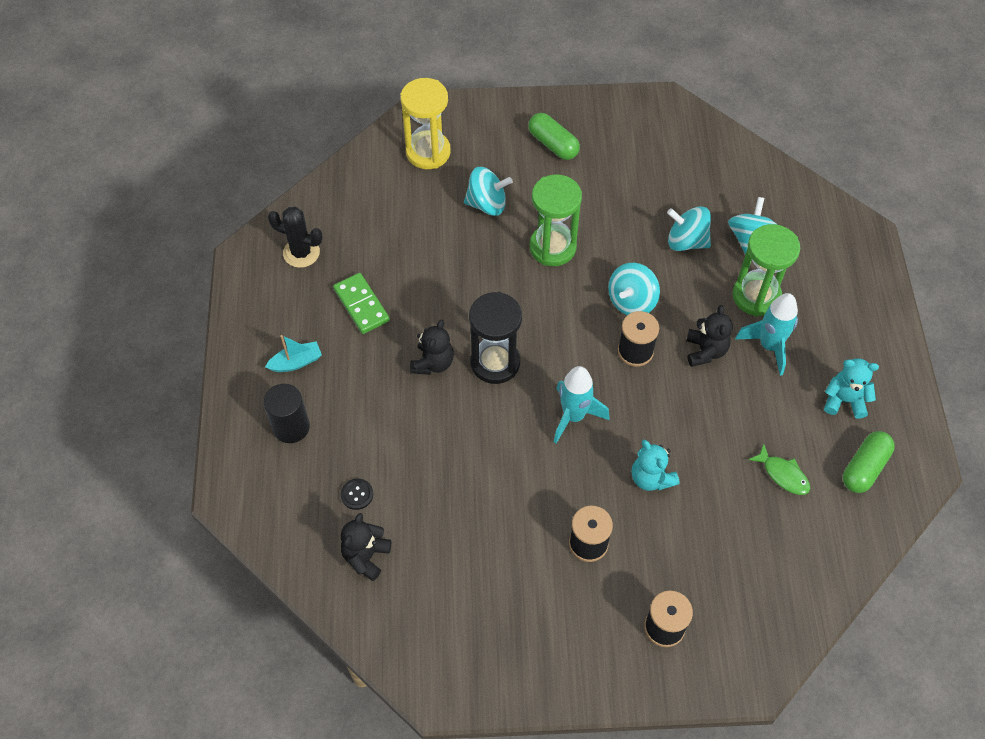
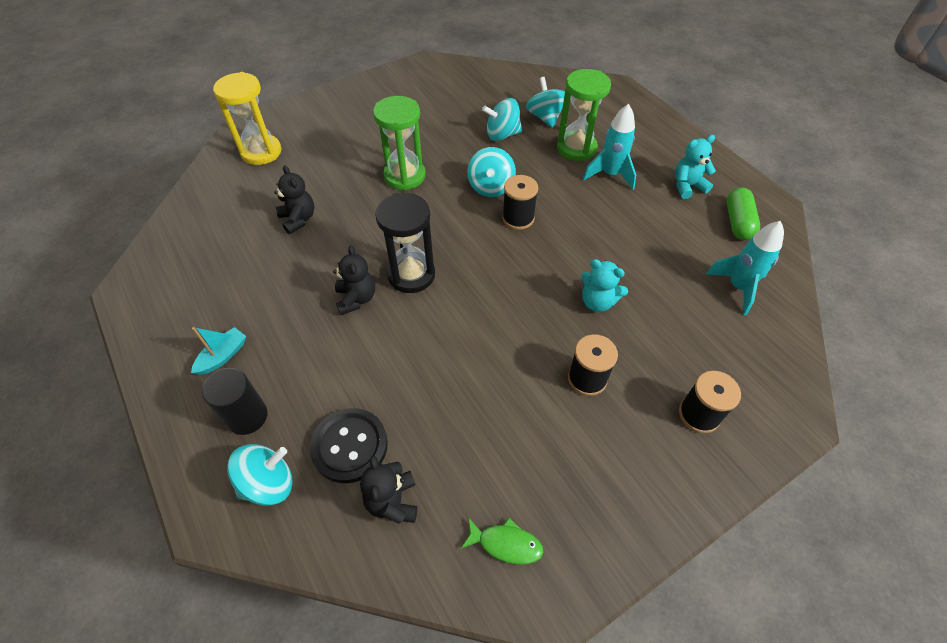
camera: 30 degrees left, 5 degrees down
black cactus [268,207,323,268] -> none
green domino [333,273,390,334] -> none
black button [341,479,373,510] -> black button [310,408,388,483], size x2.12
turquoise spinning top [464,167,513,216] -> turquoise spinning top moved to [227,444,293,506]
green capsule [528,113,580,160] -> none
turquoise rocket [554,366,609,443] -> turquoise rocket moved to [706,221,784,315]
black teddy bear [686,305,733,367] -> black teddy bear moved to [274,165,314,234]
green fish [748,444,810,495] -> green fish moved to [461,517,543,565]

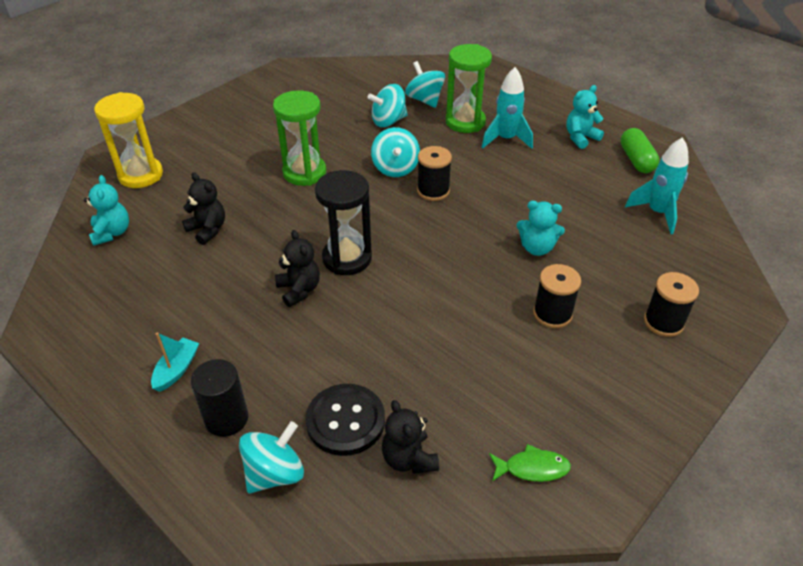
camera: 15 degrees left, 10 degrees down
none -> turquoise teddy bear [84,175,129,246]

